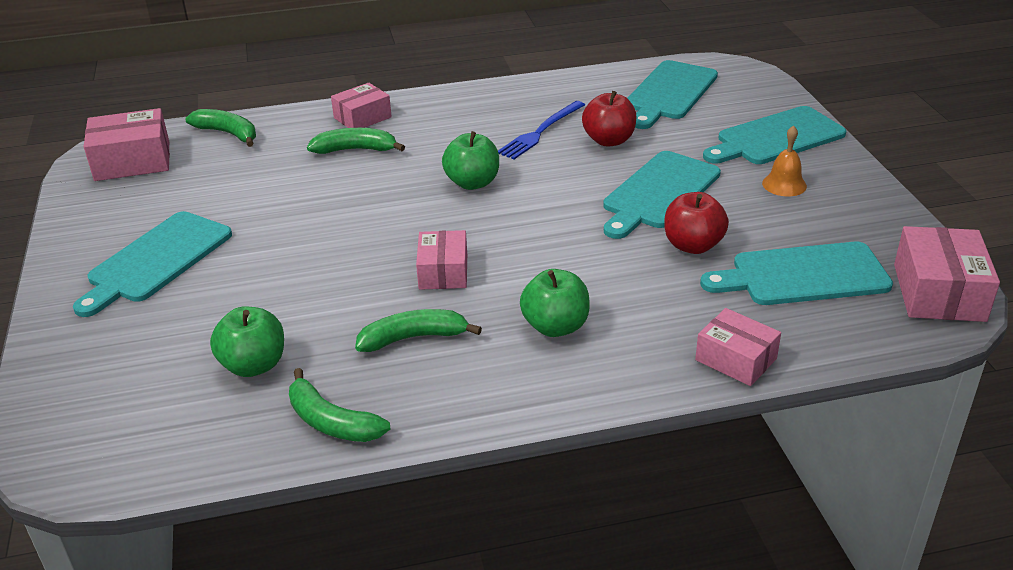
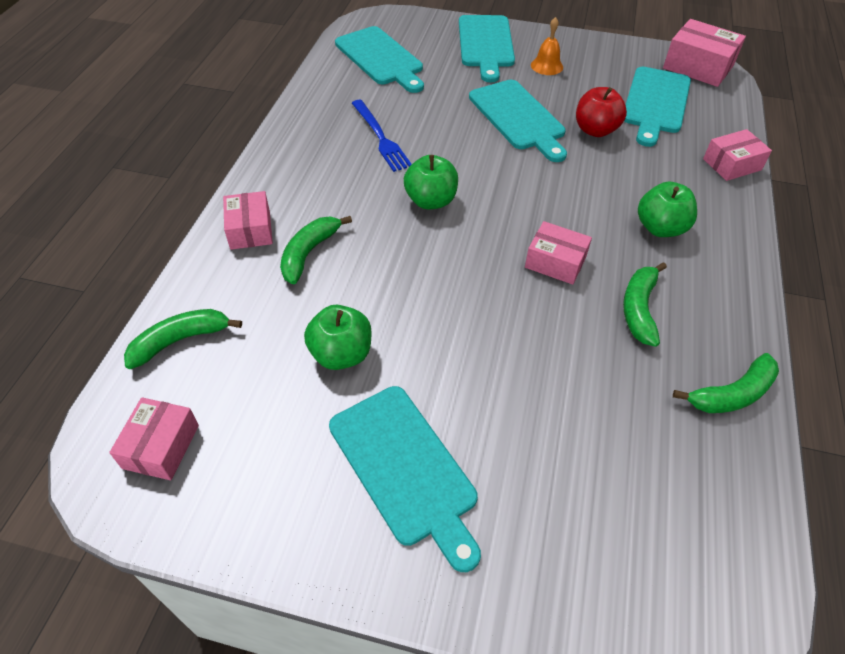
camera: 65 degrees left, 15 degrees up
pink box [84,108,170,181] -> pink box [109,397,199,480], size x0.67
green apple [210,307,284,377] -> green apple moved to [304,305,371,370]
red apple [582,91,637,146] -> none

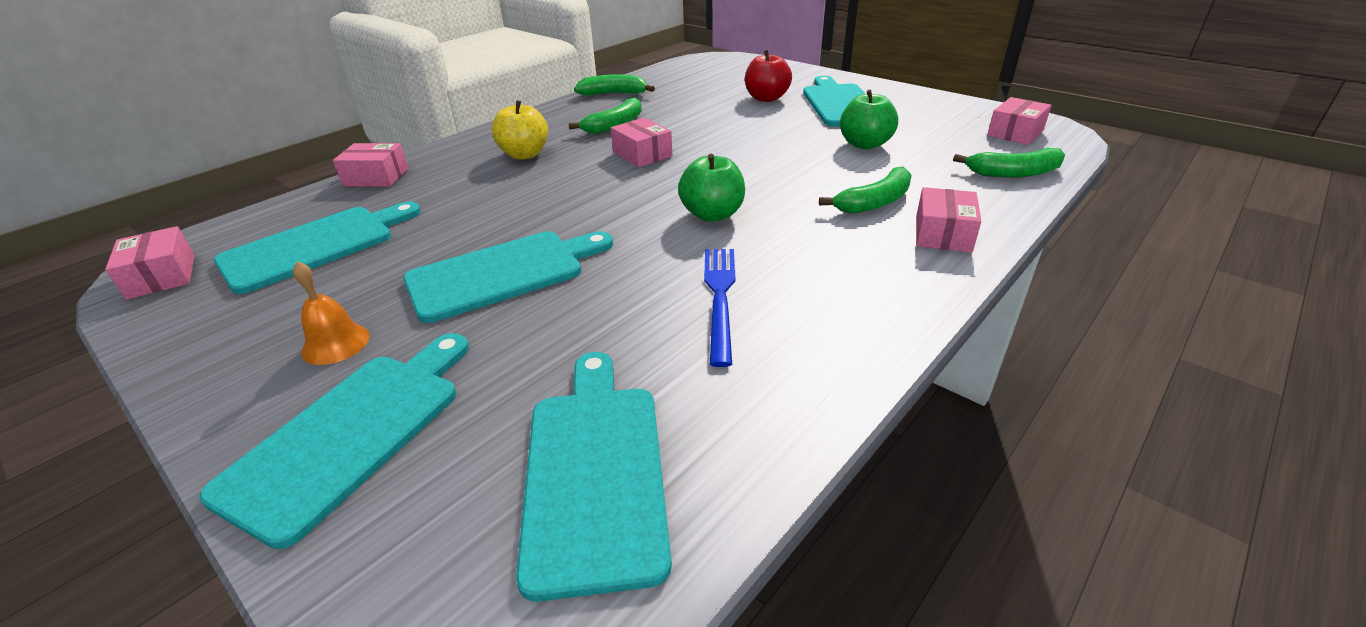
camera: 150 degrees left, 15 degrees down
turquoise cutting board [469,80,567,162] -> turquoise cutting board turned 60 degrees clockwise [403,231,613,323]
red apple [576,87,627,137] -> red apple moved to [745,50,792,102]
green apple [638,182,697,237] -> yellow apple [491,100,548,160]
pink box [663,19,746,87] -> pink box [105,226,194,299], size x0.67

